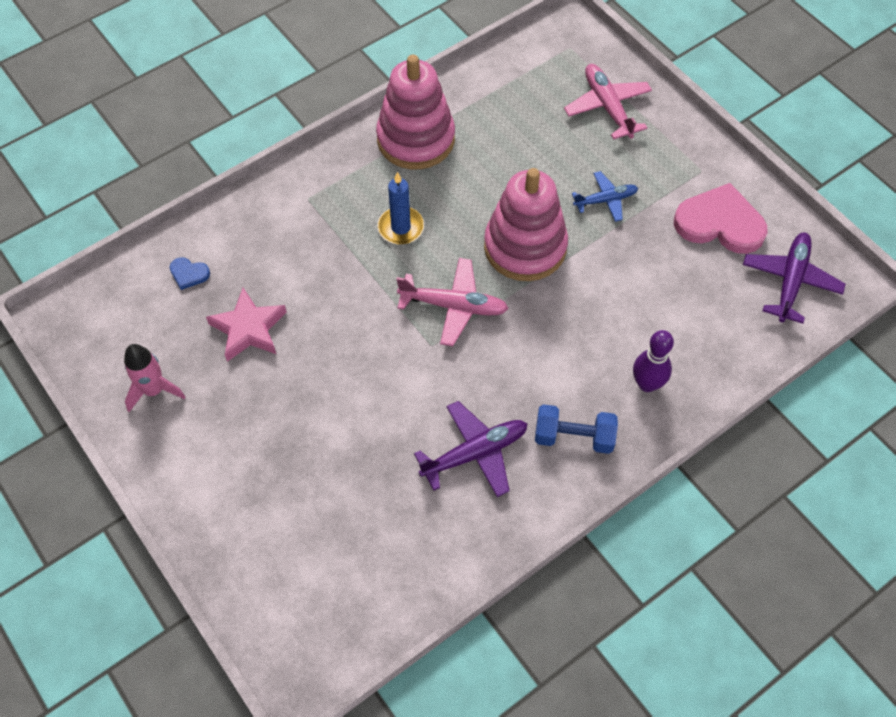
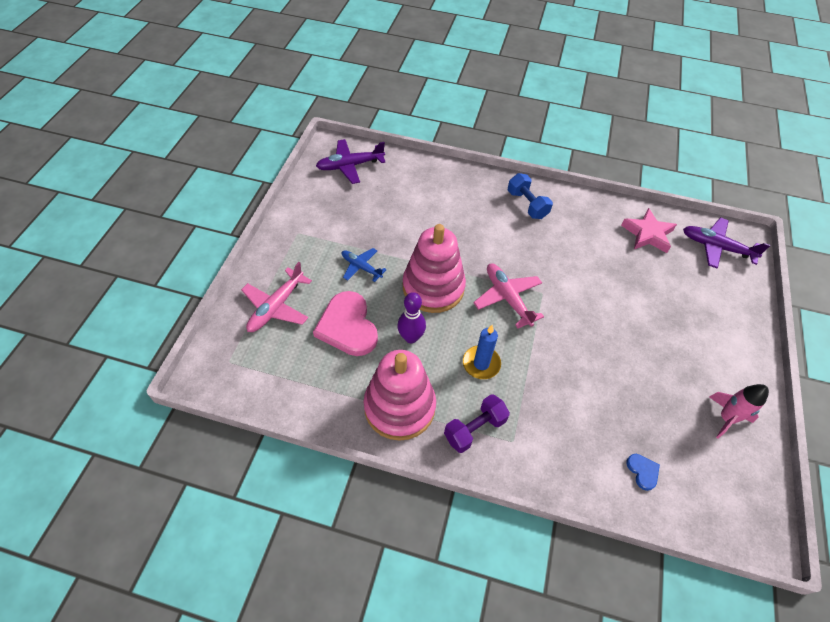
camera: 130 degrees left, 5 degrees down
pink star [206,288,287,362] -> pink star moved to [621,208,677,253]
purple plane [414,401,527,497] -> purple plane moved to [683,218,770,268]
purple bowling pin [633,330,674,392] -> purple bowling pin moved to [397,292,426,343]
pink heart [674,183,768,254] -> pink heart moved to [313,291,378,356]
none -> purple dumbbell [444,394,510,453]

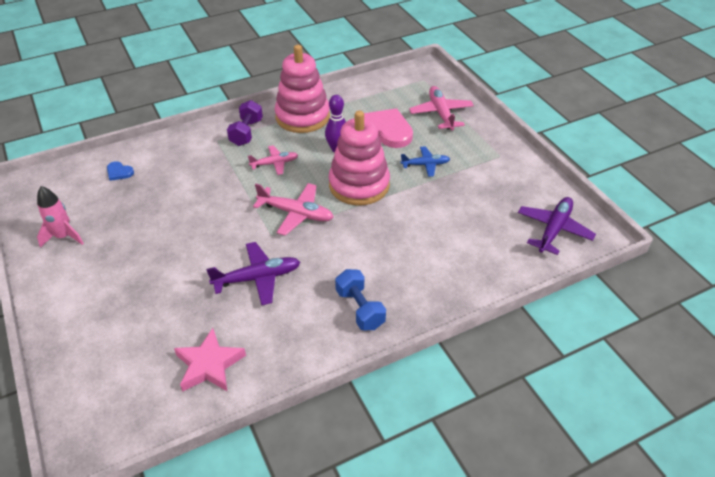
camera: 140 degrees right, 10 degrees down
blue candle [463,325,501,379] -> pink plane [248,145,298,175]
blue dumbbell [508,173,553,219] -> blue dumbbell turned 45 degrees clockwise [335,269,386,330]
purple plane [683,218,770,268] -> purple plane moved to [206,242,300,305]

